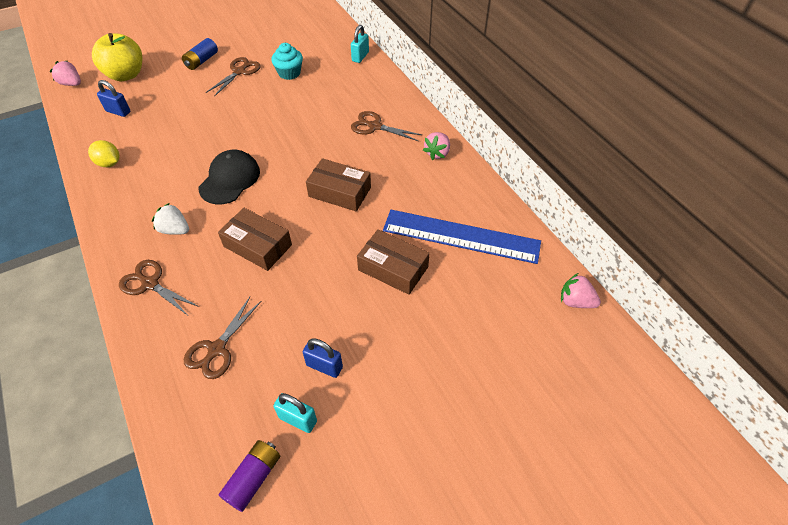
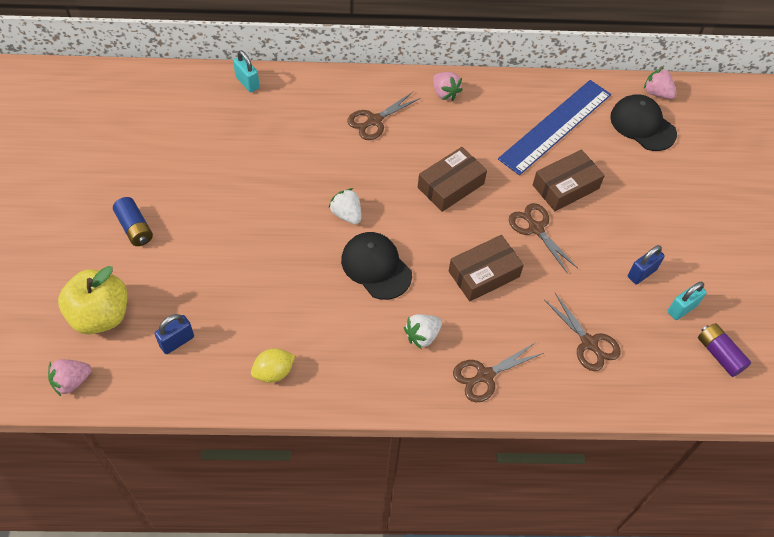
camera: 65 degrees left, 5 degrees up
brown scissors [206,57,261,97] -> brown scissors moved to [509,203,578,274]
turquoise cupcake [271,43,303,80] -> none
pink strawberry [561,273,601,308] -> pink strawberry turned 75 degrees clockwise [644,68,677,99]
none -> white strawberry [329,188,361,224]
none -> black cap [610,94,677,151]

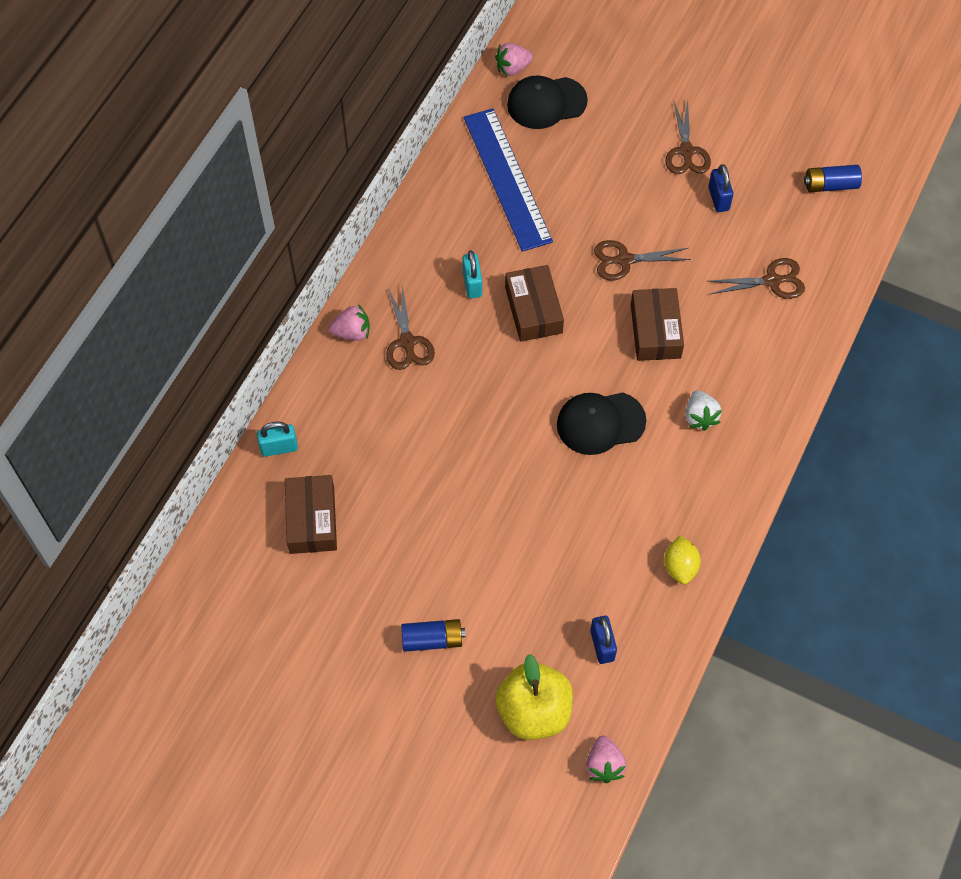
camera: 60 degrees left, 5 degrees up
white strawberry [329,188,361,224] -> none
pink strawberry [433,72,463,101] -> pink strawberry moved to [329,304,370,341]
brown scissors [453,342,543,402] -> brown scissors moved to [665,101,711,174]
brown box [533,149,605,211] -> brown box moved to [285,475,337,554]
turquoise padlock [668,282,707,320] -> turquoise padlock moved to [462,250,482,298]
purple battery [698,323,751,377] -> blue battery [804,165,862,192]

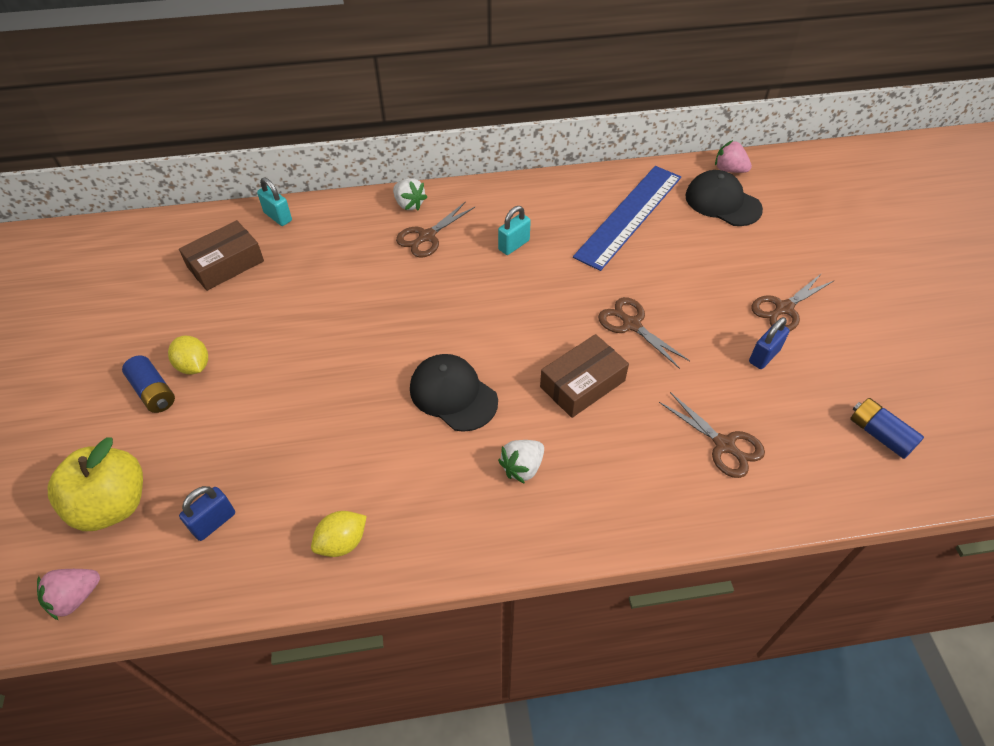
camera: 55 degrees right, 10 degrees down
pink strawberry [329,304,370,341] -> white strawberry [393,178,427,210]
brown box [505,265,564,342] -> none
none -> yellow lemon [168,336,208,374]

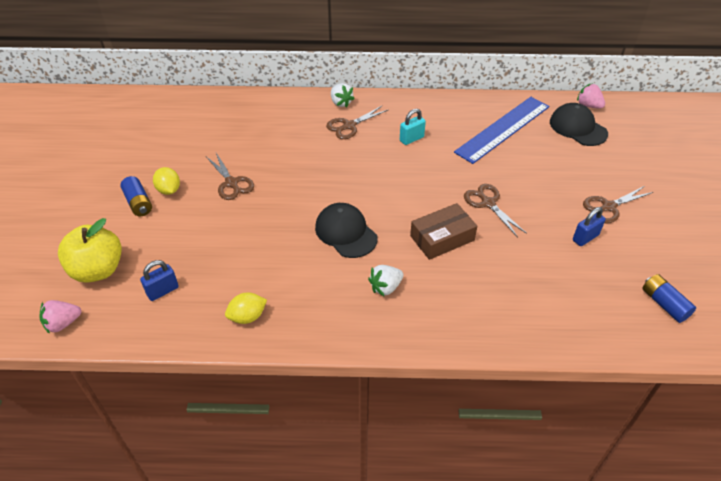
camera: 10 degrees right, 5 degrees down
brown box [179,220,264,291] -> none
turquoise padlock [257,177,292,226] -> none
brown scissors [659,392,765,478] -> brown scissors moved to [207,153,254,200]

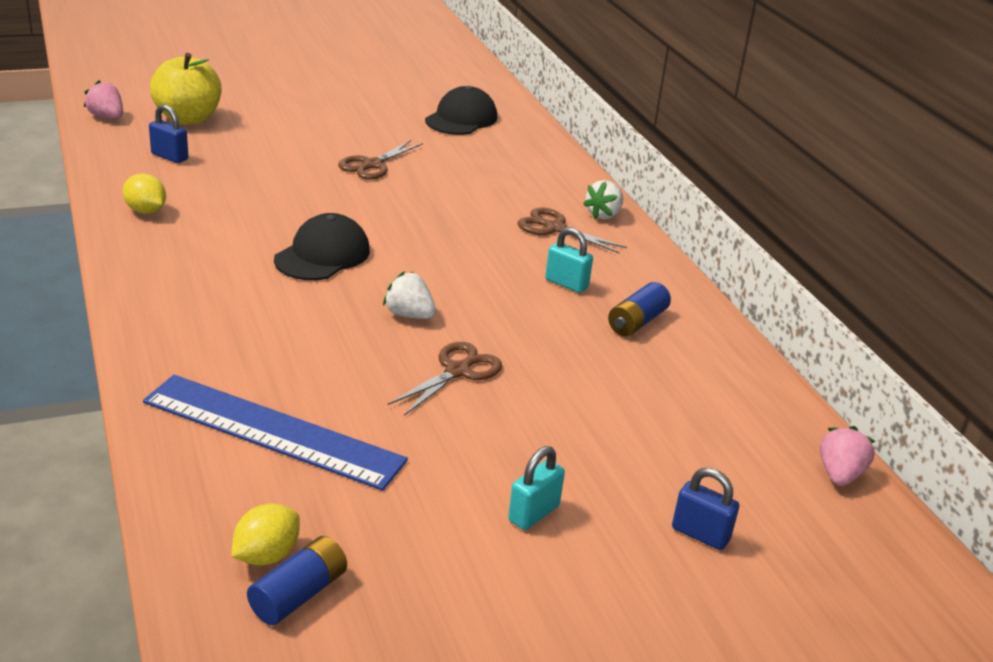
camera: 65 degrees right, 15 degrees down
blue battery [120,176,152,216] -> blue battery moved to [608,282,671,336]
yellow lemon [153,167,180,195] -> yellow lemon moved to [231,504,300,566]
white strawberry [368,265,403,296] -> white strawberry moved to [383,271,436,319]
brown box [410,203,477,260] -> none
blue ruler [454,97,549,164] -> blue ruler moved to [143,375,408,491]
black cap [550,103,608,146] -> black cap moved to [425,86,497,135]
blue padlock [573,207,606,246] -> blue padlock moved to [672,467,739,550]
brown scissors [583,186,653,223] -> turquoise padlock [508,446,565,530]

